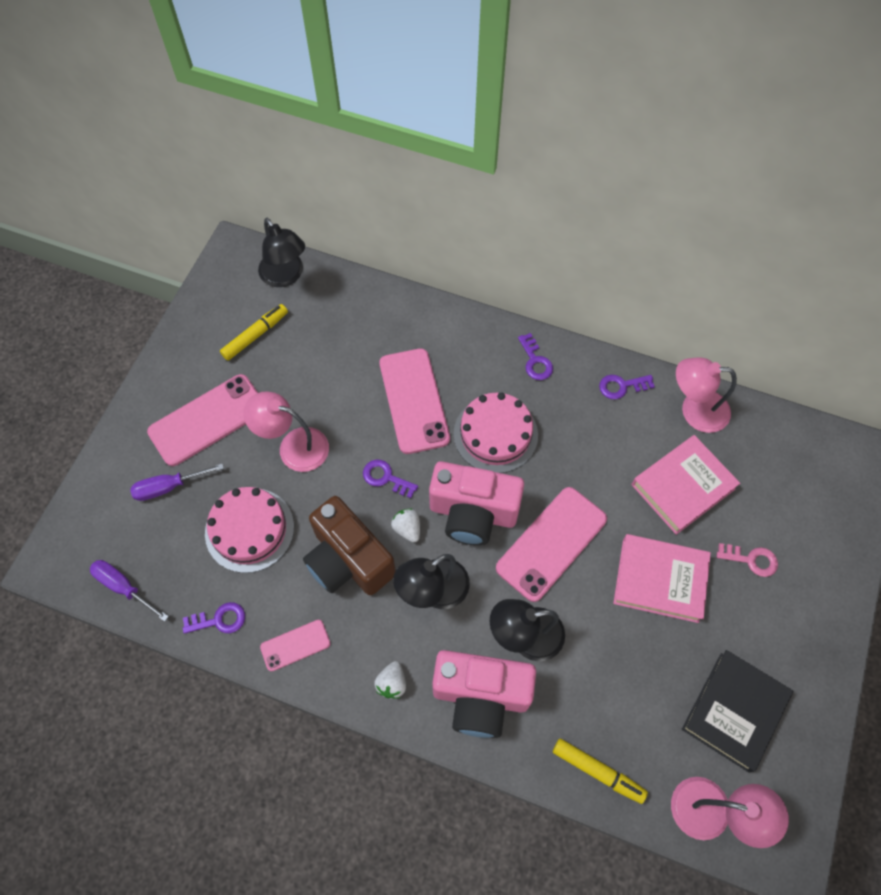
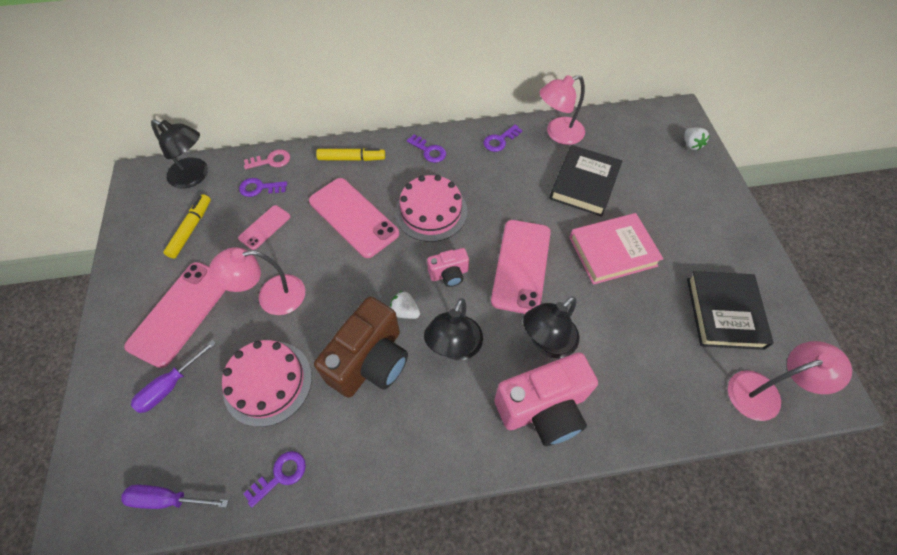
camera: 30 degrees left, 5 degrees down
pink phone [260,620,331,671] -> pink phone moved to [238,205,290,250]
brown camera [303,496,396,595] -> brown camera turned 75 degrees counterclockwise [314,297,408,398]
purple key [363,460,418,498] -> purple key moved to [239,178,287,197]
white strawberry [374,661,406,699] -> white strawberry moved to [685,128,710,150]
pink camera [429,461,524,545] -> pink camera [427,248,469,287], size x0.51
yellow marker [553,739,648,804] -> yellow marker moved to [316,148,385,161]
pink book [631,435,740,535] -> black book [550,145,622,216]
pink key [717,543,778,577] -> pink key moved to [244,149,290,169]

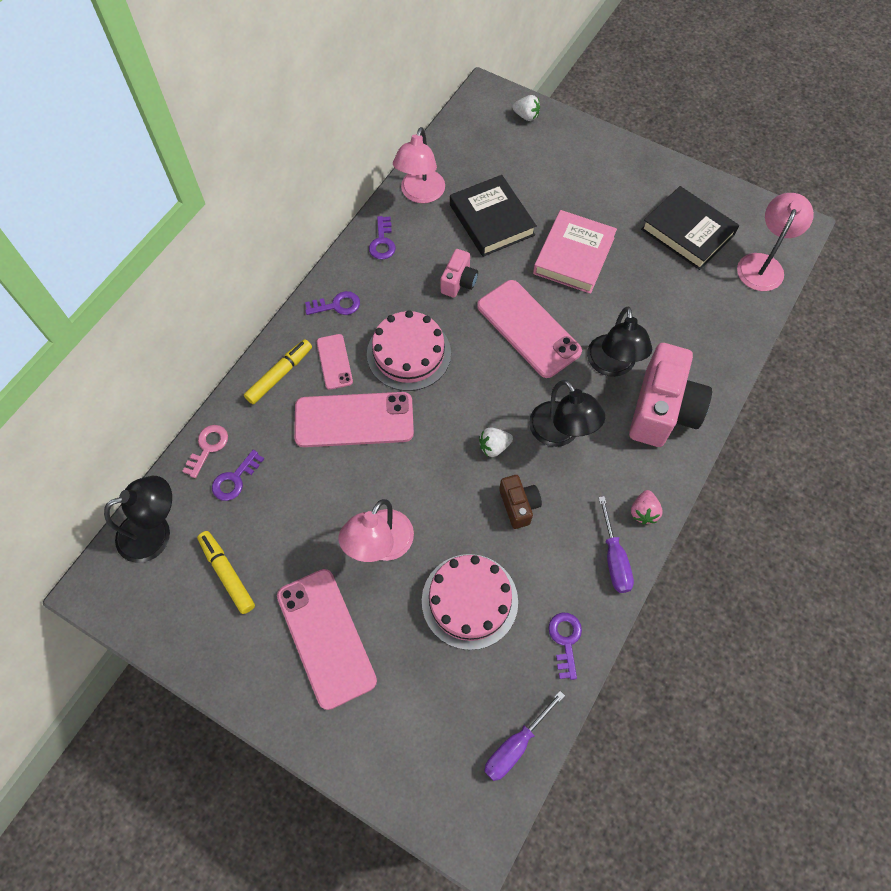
camera: 50 degrees left, 5 degrees up
purple screwdriver [131,340,216,413] -> purple screwdriver moved to [598,496,634,593]
pink phone [238,205,290,250] -> pink phone moved to [317,334,353,390]
brown camera [314,297,408,398] -> brown camera [499,475,542,529], size x0.51
pink camera [427,248,469,287] -> pink camera moved to [441,249,478,298]
none -> pink strawberry [631,490,663,524]

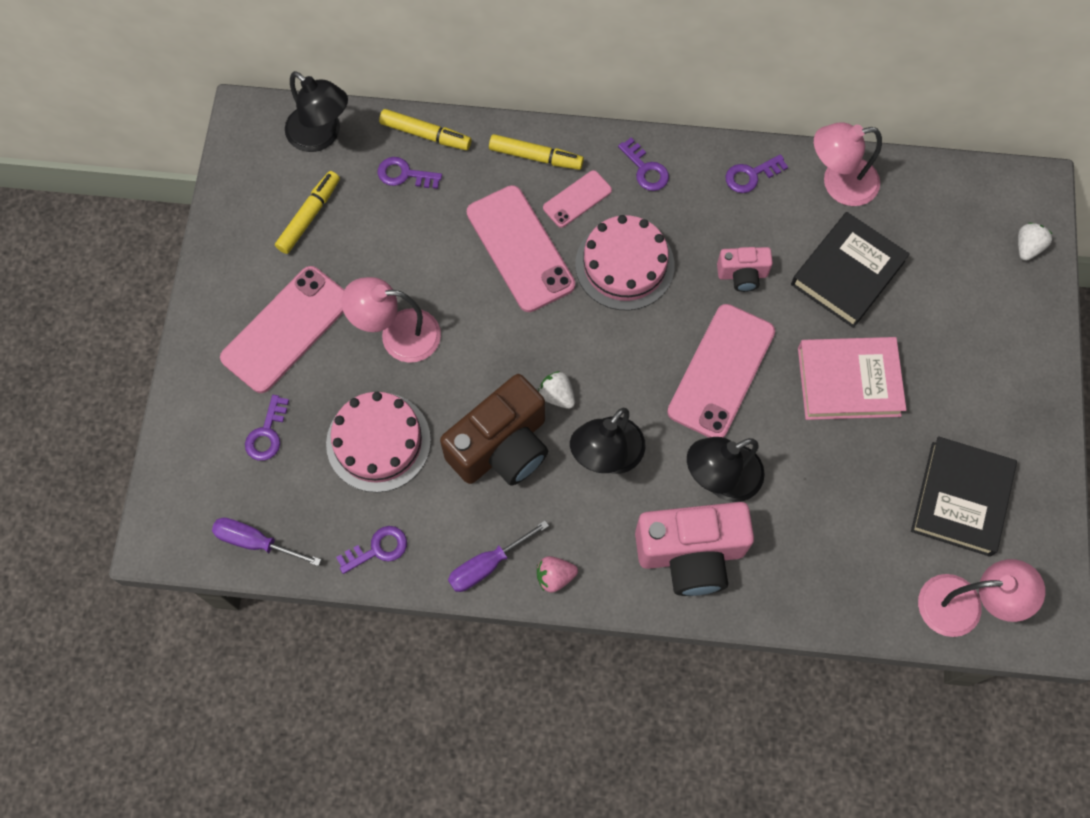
camera: 65 degrees right, 5 degrees up
pink key [182,425,228,478] -> yellow marker [379,109,471,150]
brown camera [499,475,542,529] -> brown camera [440,374,548,486], size x1.98
white strawberry [512,95,540,121] -> white strawberry turned 150 degrees counterclockwise [1018,223,1052,261]
none -> purple key [245,395,289,461]

